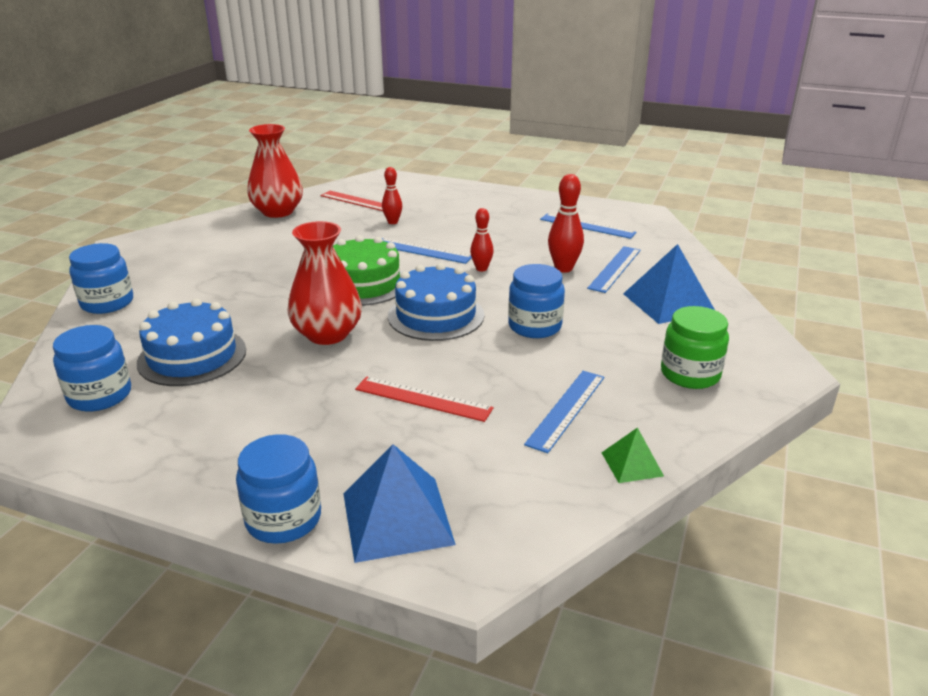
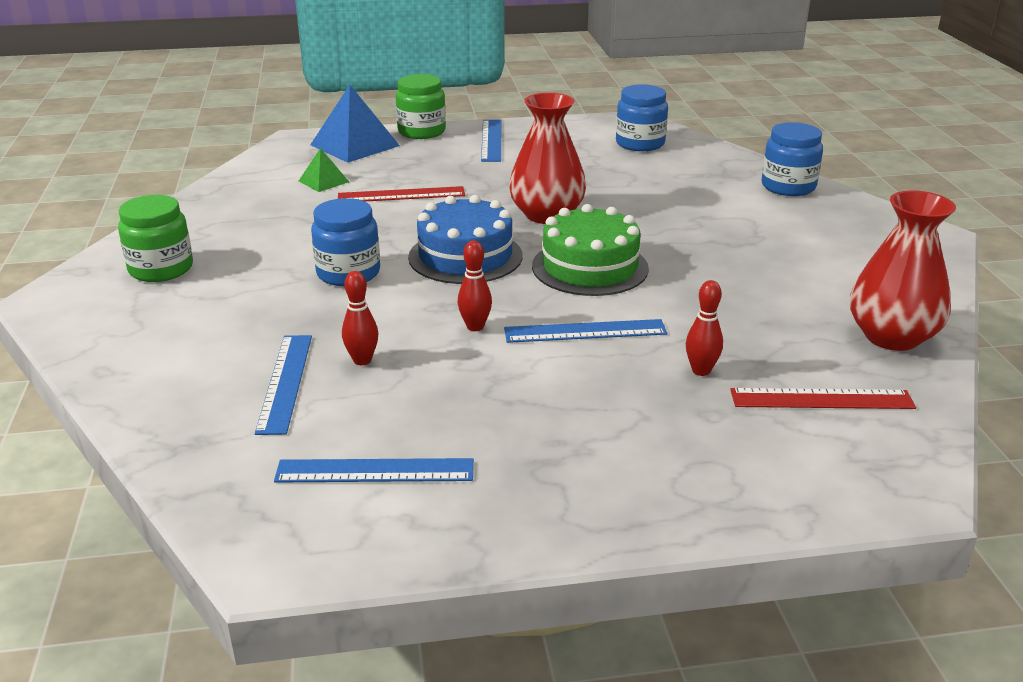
camera: 150 degrees right, 0 degrees up
blue cake [137,299,246,386] -> none
blue jar [236,434,321,544] -> green jar [395,74,446,139]
blue ruler [524,371,604,453] -> blue ruler moved to [481,120,501,162]
red bowling pin [548,174,584,273] -> red bowling pin [342,271,378,365], size x0.66
green pyramid [601,427,664,483] -> green pyramid moved to [299,148,349,192]
blue pyramid [623,244,715,324] -> none

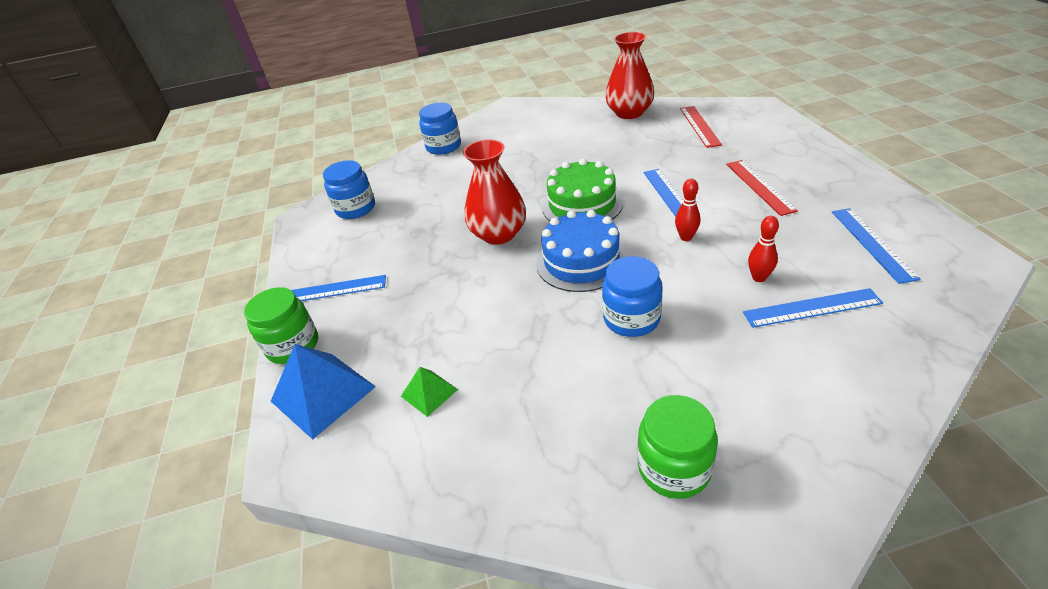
camera: 90 degrees left, 10 degrees up
red ruler [338,186,465,201] -> red ruler moved to [726,160,798,216]
red bowling pin [686,280,723,376] -> none

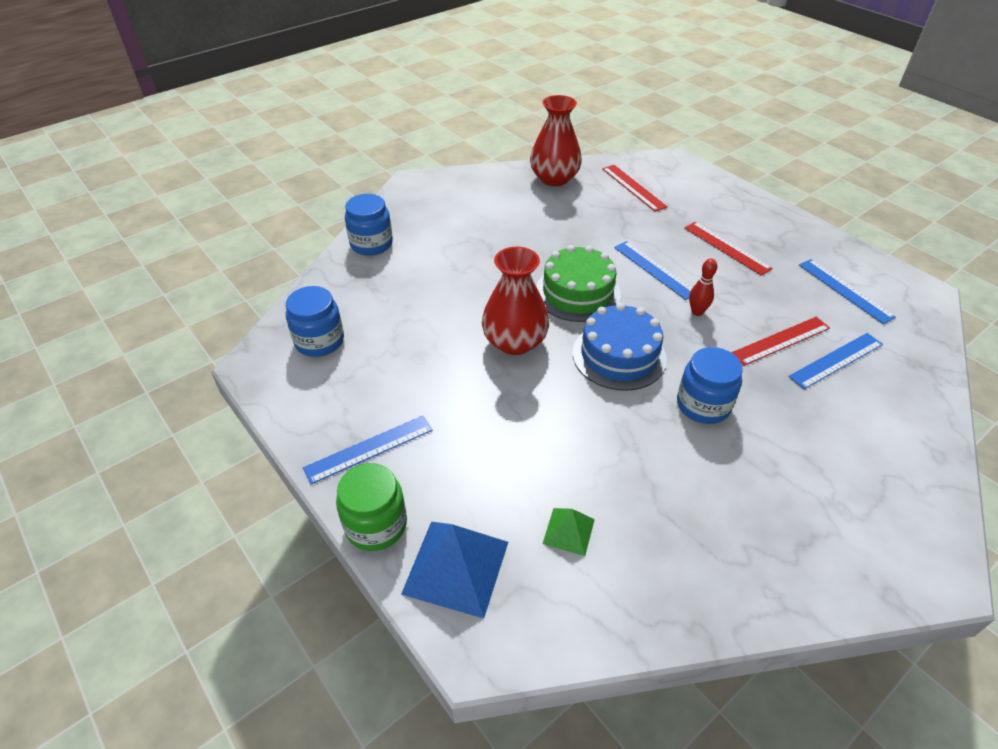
camera: 30 degrees left, 5 degrees up
green jar [637,395,718,499] -> none
red bowling pin [748,216,779,282] -> red ruler [731,317,830,366]

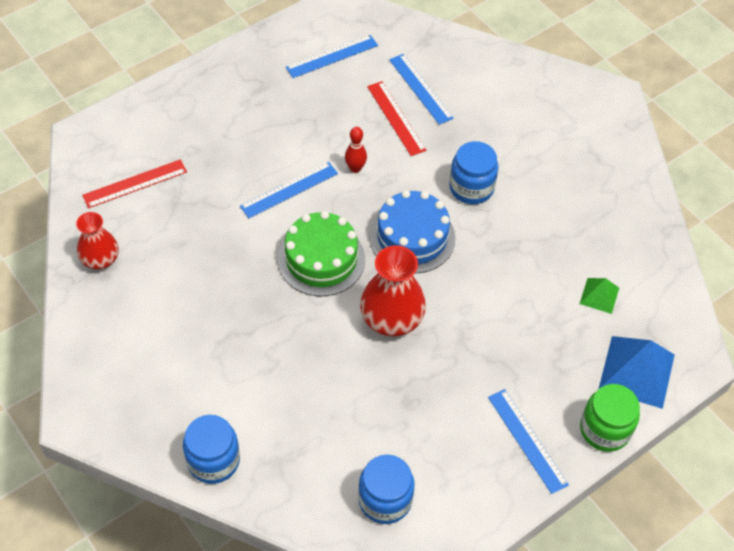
camera: 90 degrees left, 10 degrees up
red vase [530,95,582,186] -> red vase [76,212,119,269], size x0.64
red ruler [684,222,773,276] -> none

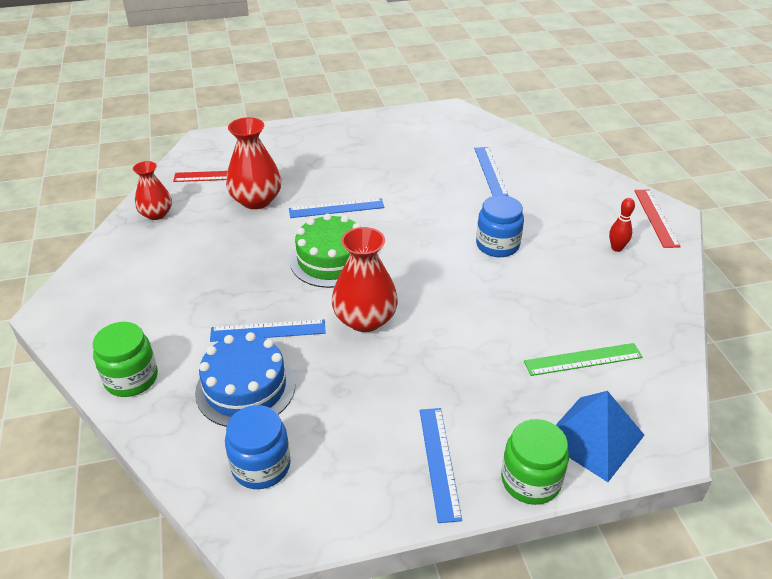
camera: 25 degrees right, 15 degrees down
blue jar [183,415,240,484] -> green jar [93,322,158,397]
blue ruler [286,35,378,78] -> blue ruler moved to [210,319,326,342]
red bowling pin [345,127,367,173] -> red bowling pin moved to [609,198,635,252]
red ruler [367,81,426,156] -> red ruler moved to [634,189,681,248]
blue cake [369,190,455,273] -> blue cake moved to [195,332,295,427]
green pyramid [580,278,619,314] -> green ruler [524,343,643,376]
none -> red vase [226,117,282,209]

